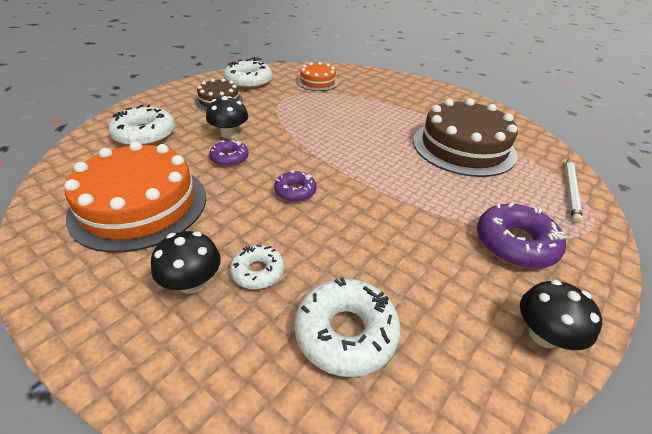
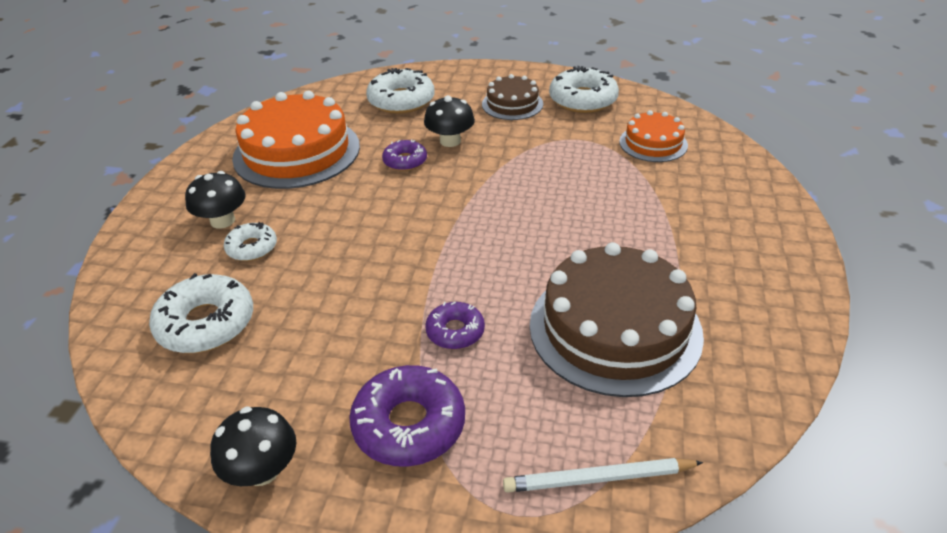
camera: 65 degrees right, 0 degrees up
purple donut [274,170,317,202] -> purple donut moved to [425,302,485,349]

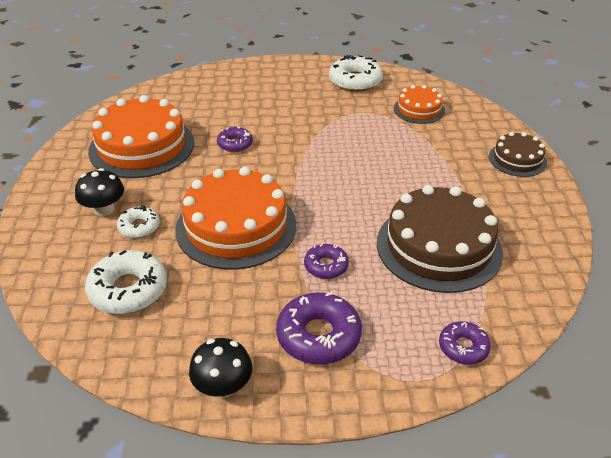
camera: 15 degrees left, 0 degrees up
white donut [366,68,435,114] -> none
black mushroom [424,95,475,147] -> none
brown cake [482,74,543,120] -> brown cake moved to [489,132,547,177]
white pencil [503,458,704,493] -> purple donut [439,321,491,364]
none -> orange cake [175,167,296,270]

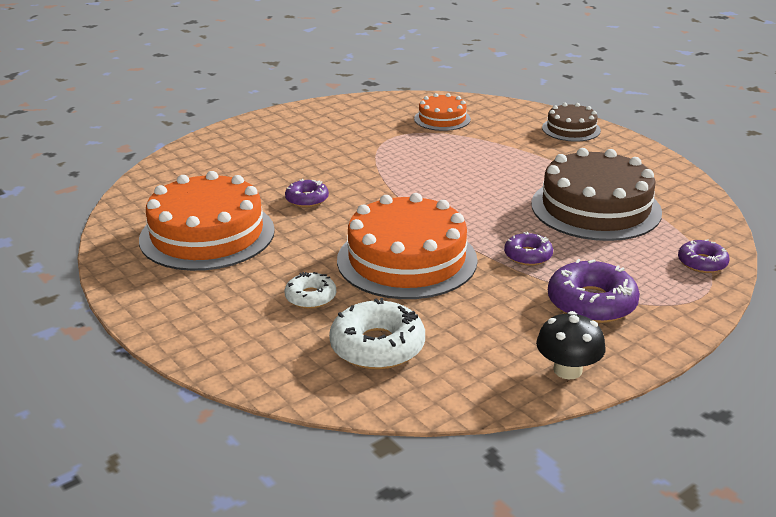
camera: 35 degrees left, 10 degrees down
black mushroom [75,168,124,216] -> none
white donut [329,55,383,92] -> none

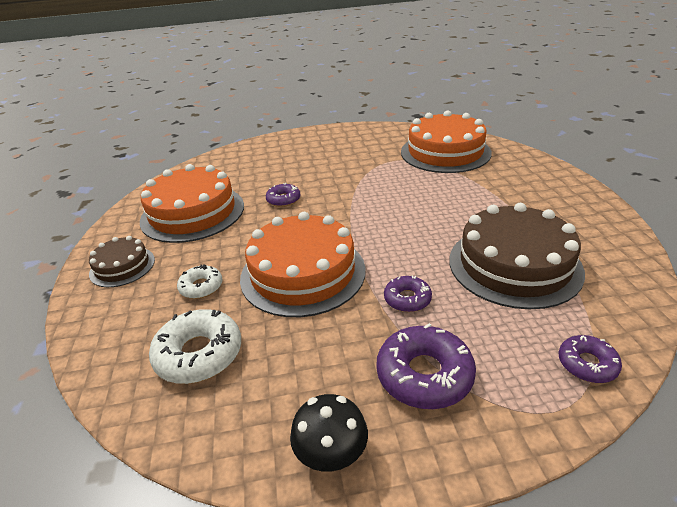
camera: 30 degrees right, 5 degrees up
orange cake [414,93,471,131] -> orange cake [401,110,492,173], size x1.89
brown cake [542,103,601,142] -> brown cake moved to [89,236,155,287]

